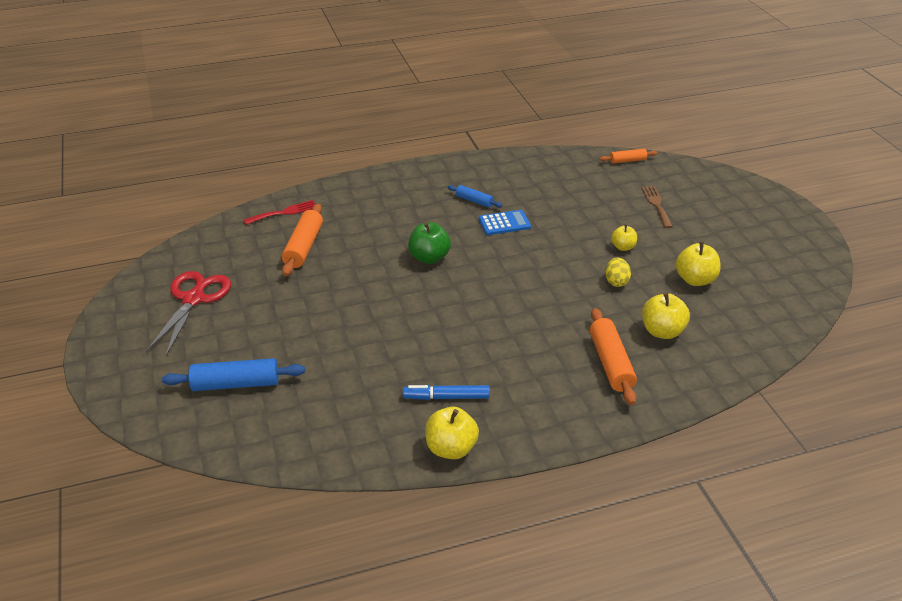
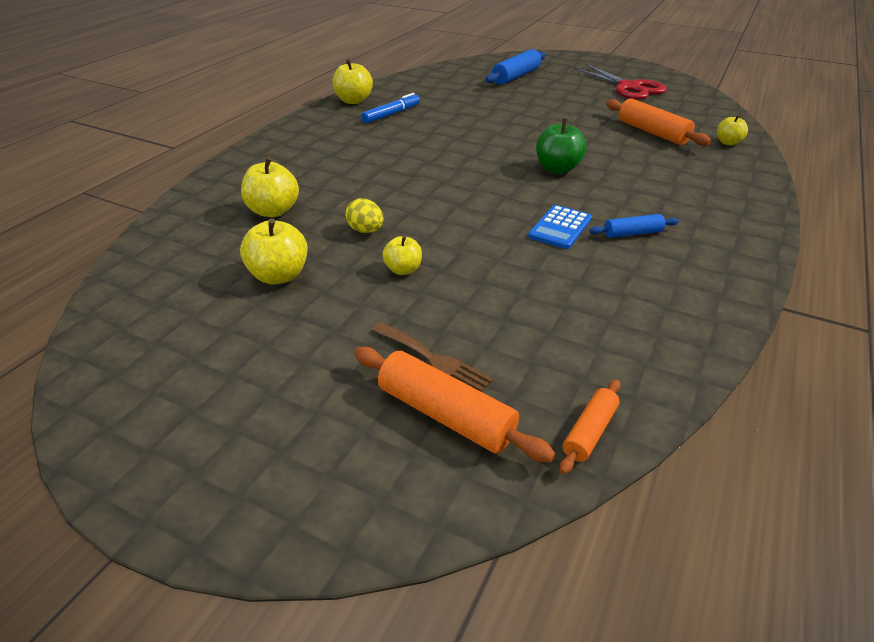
camera: 135 degrees right, 0 degrees up
red fork [244,200,315,225] -> yellow apple [717,115,748,146]
orange rolling pin [590,308,637,405] -> orange rolling pin moved to [354,347,555,462]

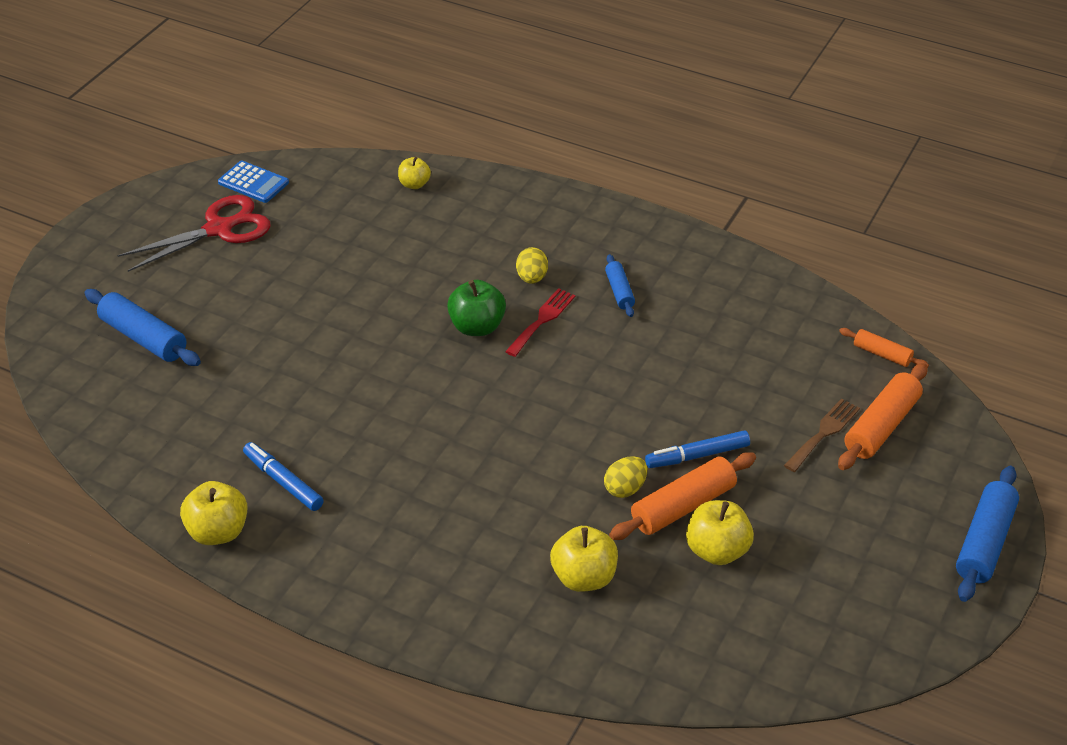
camera: 90 degrees left, 5 degrees up
yellow apple [382,236,422,275] -> blue marker [645,430,750,468]
blue calculator [528,205,592,249] -> blue calculator moved to [218,161,289,203]
orange rolling pin [606,98,711,145] -> orange rolling pin moved to [609,452,756,540]
none -> red fork [505,288,575,357]
none -> yellow egg [516,247,548,284]
none -> blue rolling pin [956,466,1019,602]

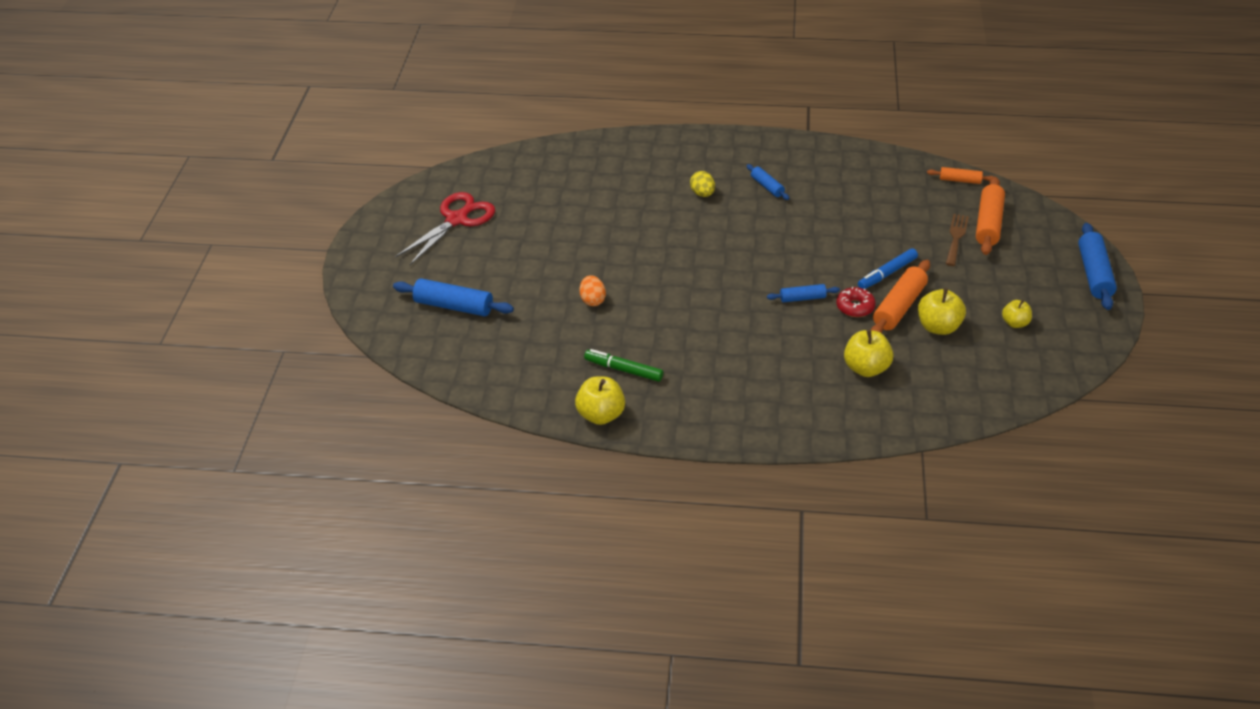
camera: 20 degrees left, 0 degrees up
blue calculator [218,161,289,203] -> none
blue marker [243,442,324,511] -> green marker [584,349,663,382]
yellow apple [398,157,431,189] -> yellow apple moved to [1002,300,1032,328]
green apple [447,280,506,336] -> none
red fork [505,288,575,357] -> none
yellow egg [604,456,647,498] -> red donut [836,287,876,317]
none -> orange egg [580,275,606,306]
none -> blue rolling pin [767,284,840,303]

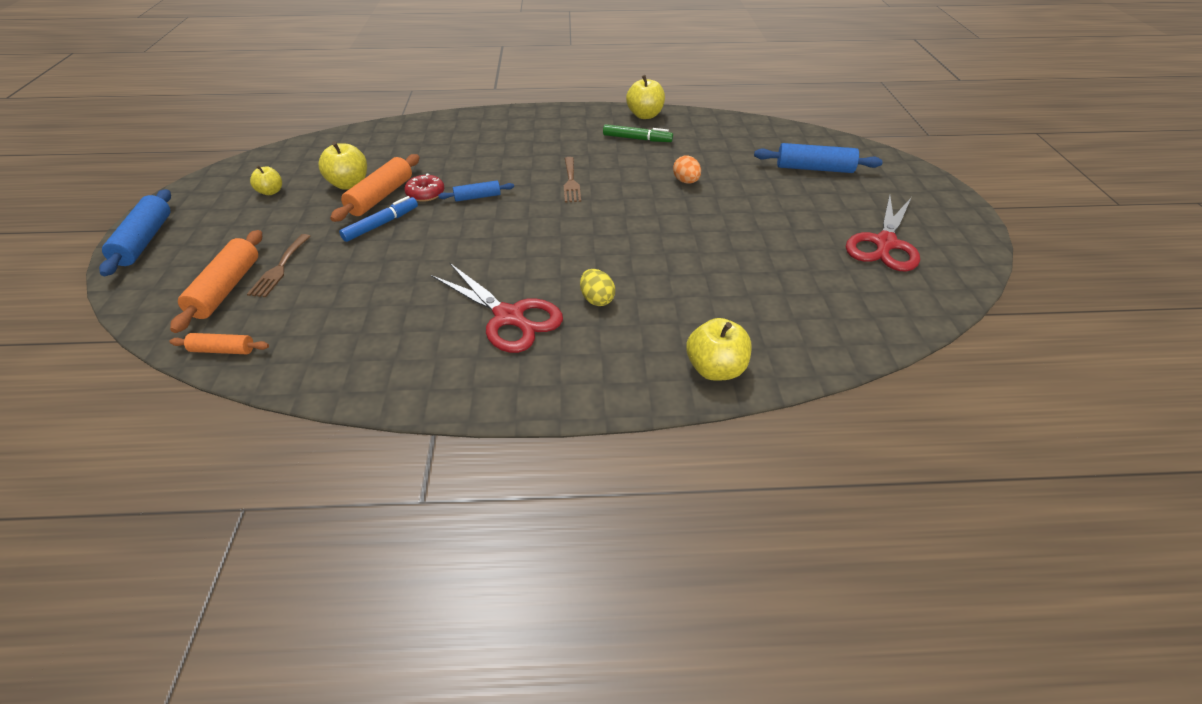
camera: 170 degrees right, 0 degrees up
blue rolling pin [746,164,790,200] -> red scissors [431,263,563,353]
yellow apple [844,329,893,377] -> yellow apple moved to [686,318,752,381]
none -> brown fork [564,157,581,202]

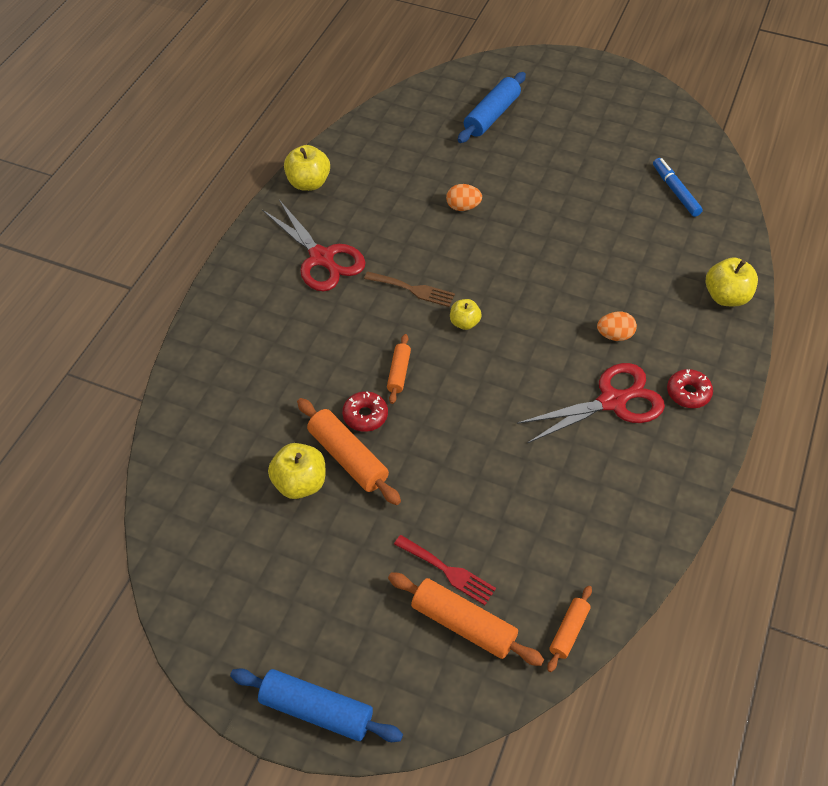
camera: 65 degrees left, 10 degrees up
brown fork [247,234,311,297] -> red fork [394,535,496,605]
yellow apple [250,165,282,195] -> yellow apple moved to [450,299,482,330]
blue marker [339,196,418,242] -> blue marker moved to [653,158,703,217]
blue rolling pin [438,181,514,202] -> orange rolling pin [387,334,411,404]
yellow egg [580,269,615,306] -> orange egg [597,311,637,341]
green marker [603,124,673,142] -> none
red scissors [846,195,920,271] -> red scissors moved to [262,200,366,291]
none -> red donut [667,369,713,408]

